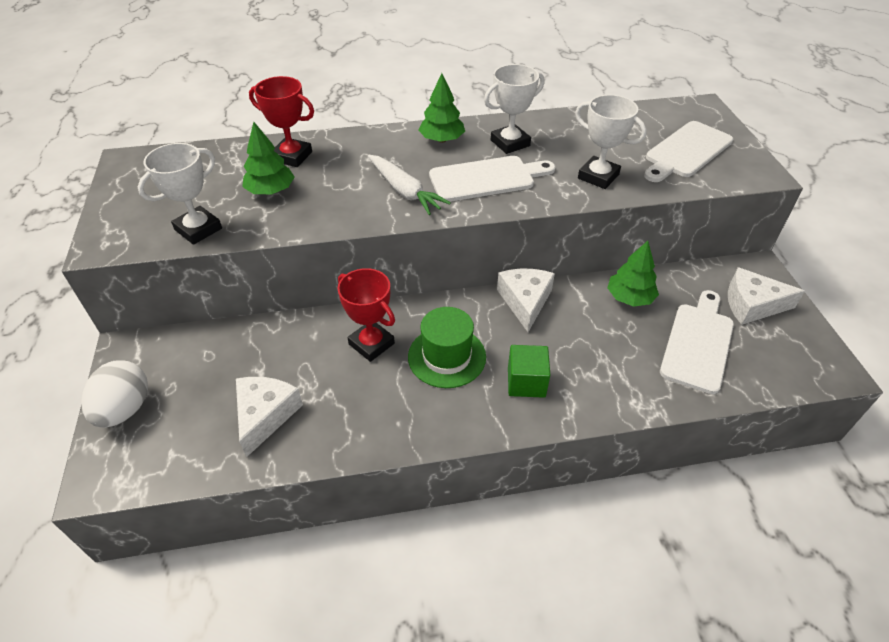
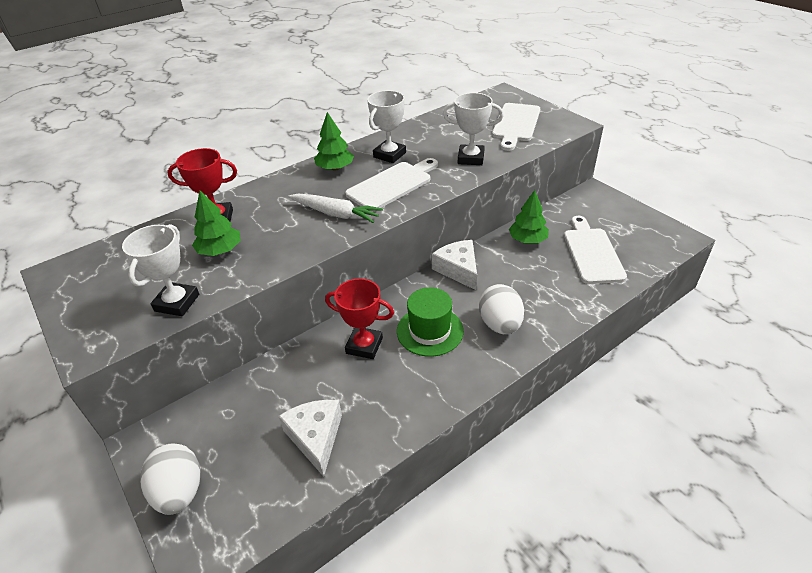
camera: 25 degrees left, 5 degrees down
green cube [508,345,550,398] -> white egg [479,284,524,334]
white cheese [728,267,805,325] -> none

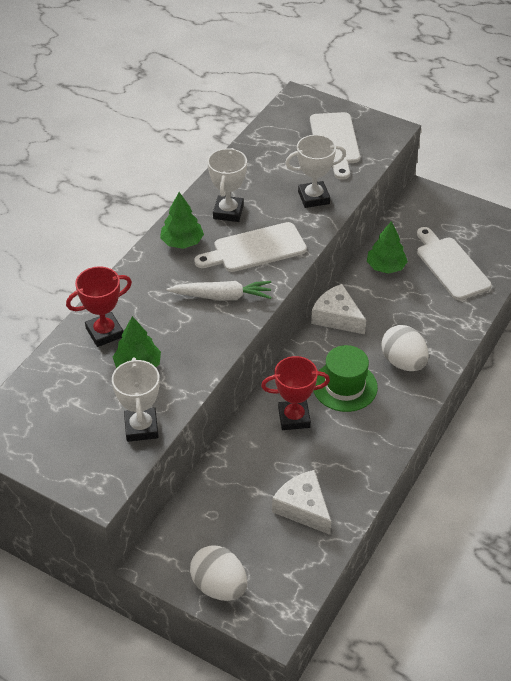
camera: 25 degrees left, 5 degrees up
white cutting board [345,158,438,212] -> white cutting board turned 135 degrees counterclockwise [194,222,307,272]

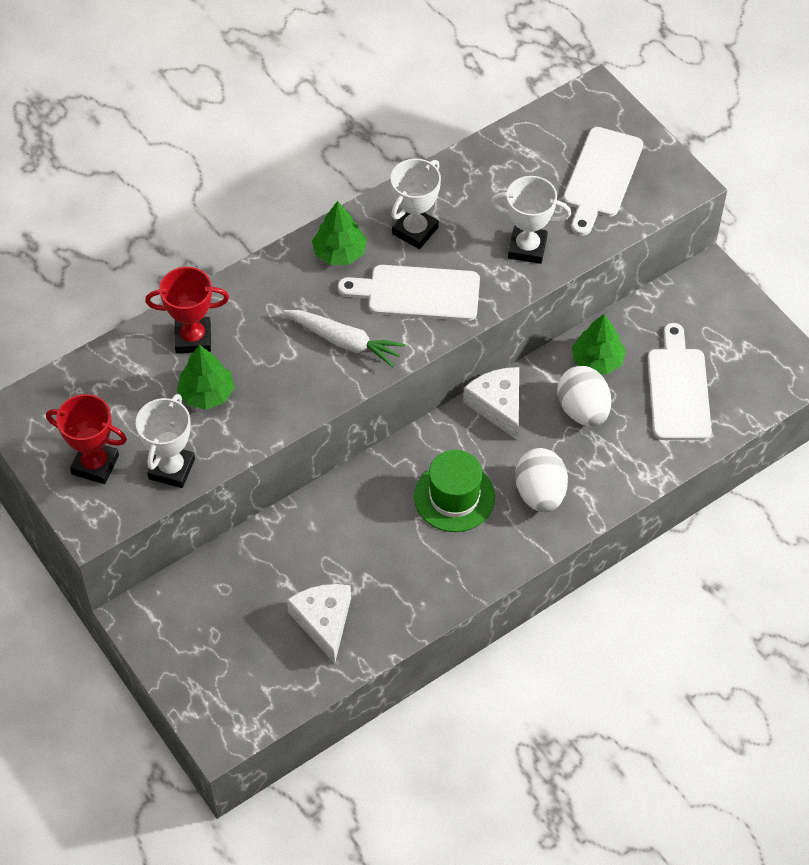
camera: 25 degrees right, 10 degrees up
white egg [190,545,247,601] -> white egg moved to [557,366,611,427]
red trophy [261,356,330,430] -> red trophy moved to [46,394,127,484]

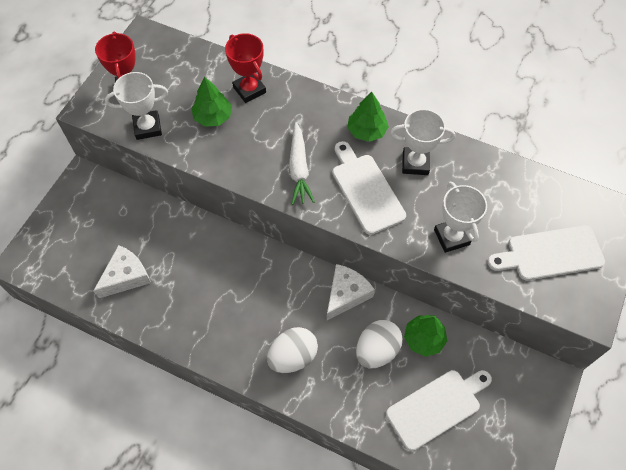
camera: 60 degrees right, 5 degrees up
green hat [414,450,495,532] -> none

